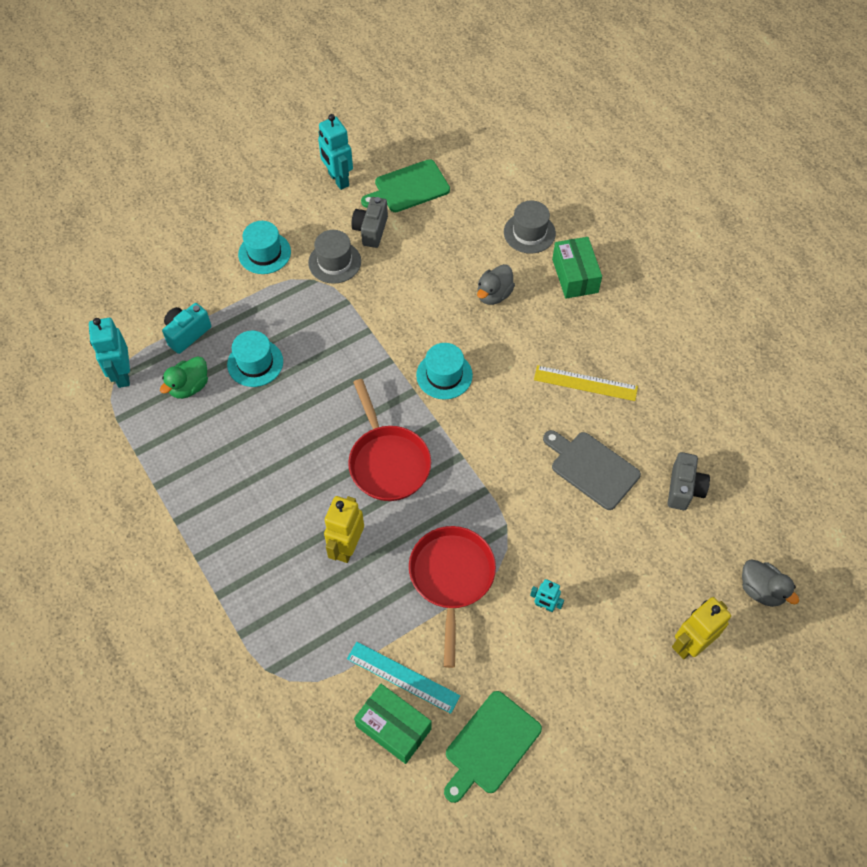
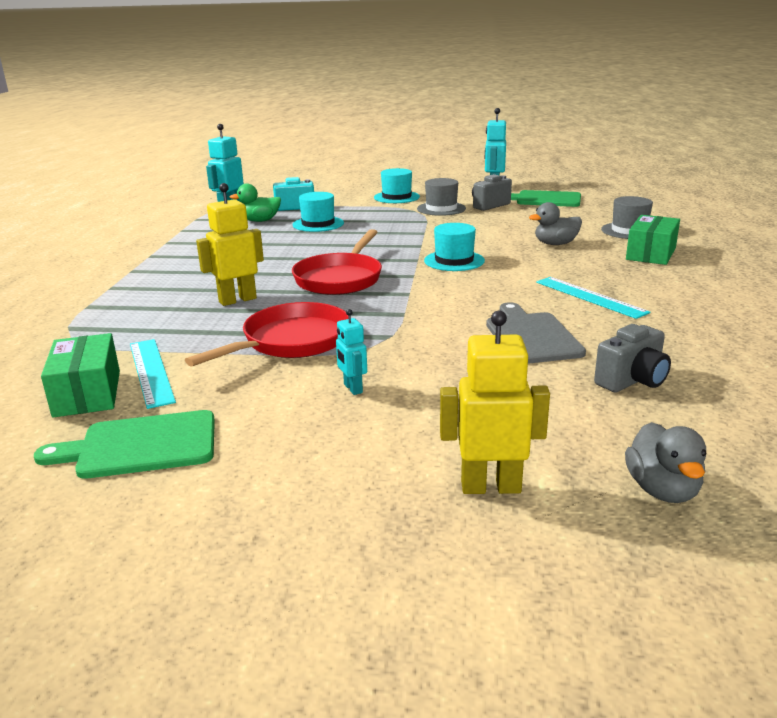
camera: 40 degrees right, 35 degrees down
yellow ruler [534,365,638,401] -> turquoise ruler [536,277,651,319]

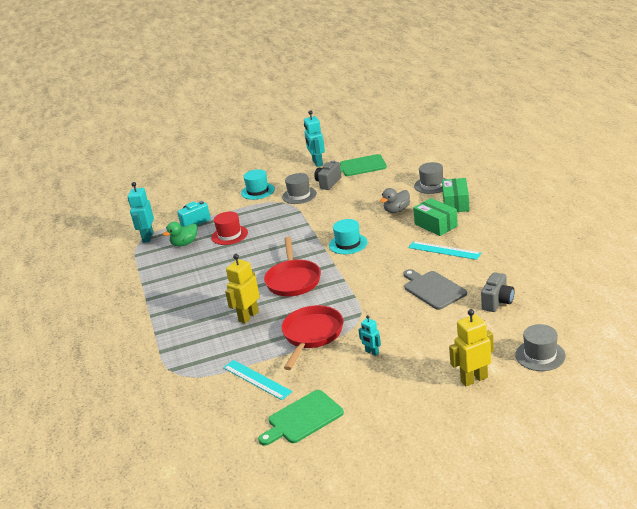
camera: 20 degrees left, 5 degrees up
green box [41,333,120,418] -> green box moved to [413,198,458,236]
turquoise hat [292,192,344,232] -> red hat [211,212,248,245]
grey duck [625,422,706,503] -> grey hat [515,324,566,371]

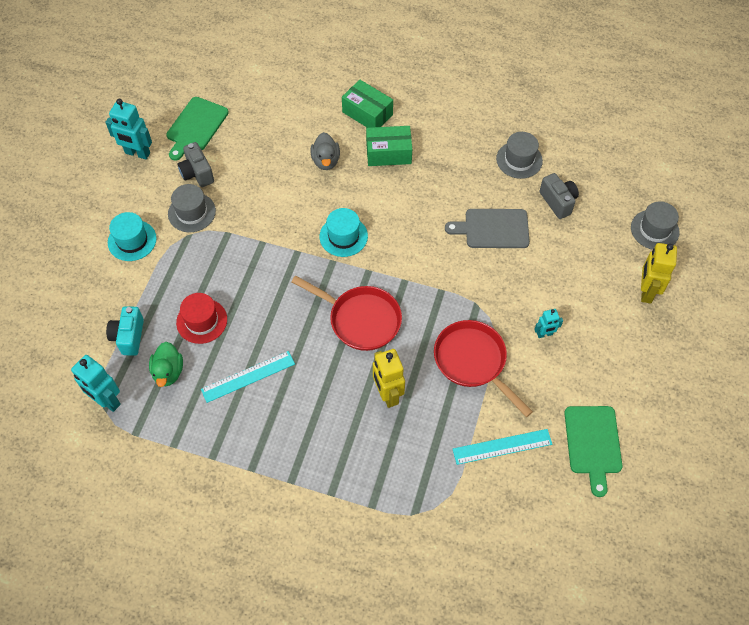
camera: 60 degrees left, 30 degrees up
turquoise ruler [408,241,481,260] -> turquoise ruler moved to [201,351,295,403]
grey hat [414,162,446,194] -> grey hat moved to [496,132,543,179]

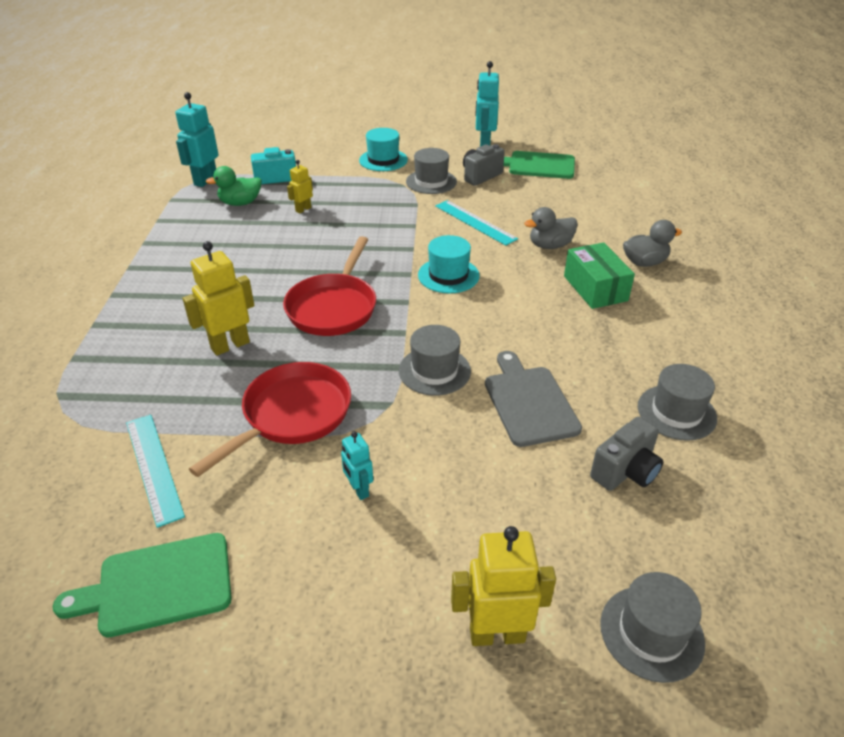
camera: 75 degrees right, 20 degrees down
red hat [176,293,227,344] -> yellow robot [287,160,313,214]
turquoise ruler [201,351,295,403] -> turquoise ruler moved to [435,200,518,246]
green box [342,80,393,128] -> grey duck [623,220,682,267]
none -> grey hat [399,325,471,396]

